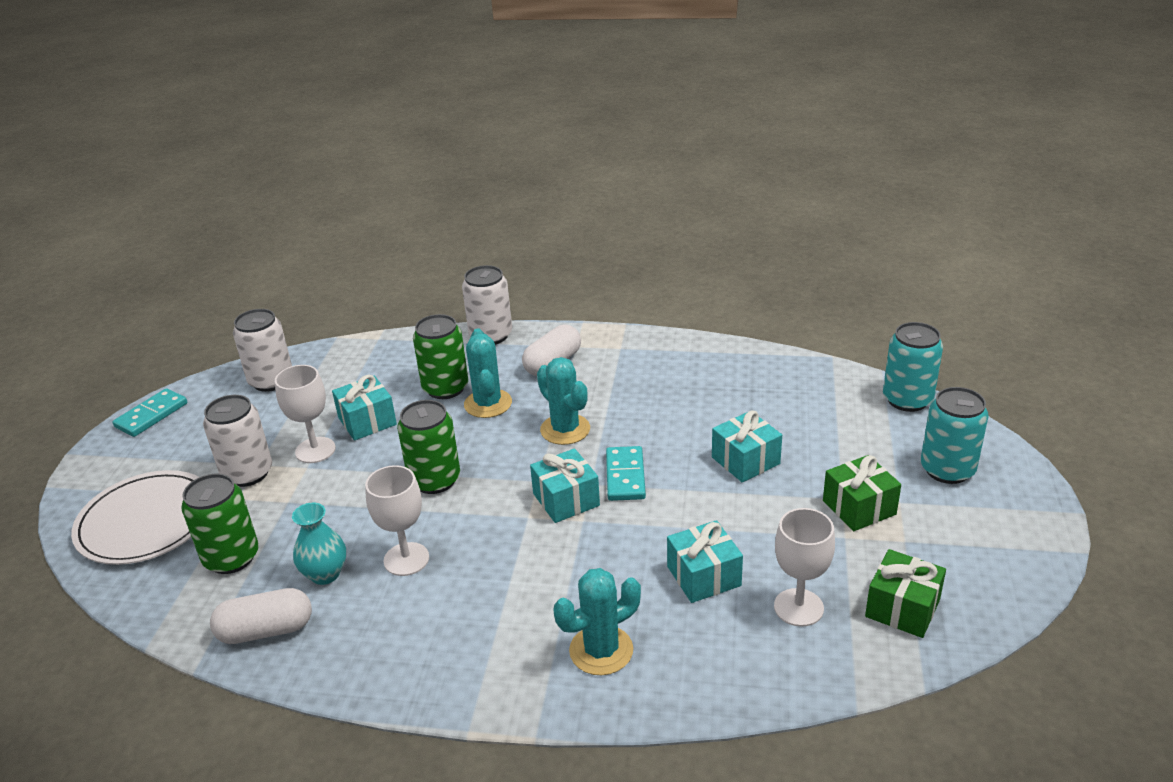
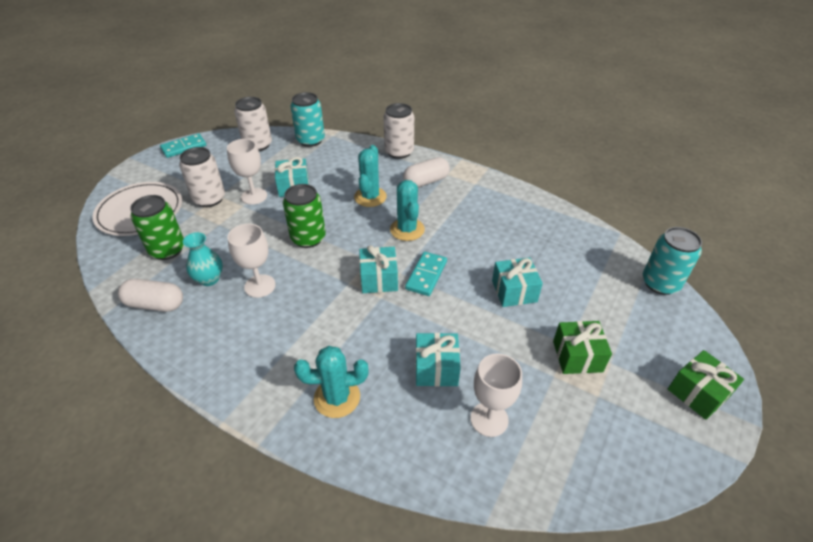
camera: 20 degrees right, 10 degrees up
green can [413,314,468,399] -> none
green gift [865,549,946,638] -> green gift moved to [668,350,744,420]
turquoise can [921,387,989,484] -> turquoise can moved to [290,92,325,147]

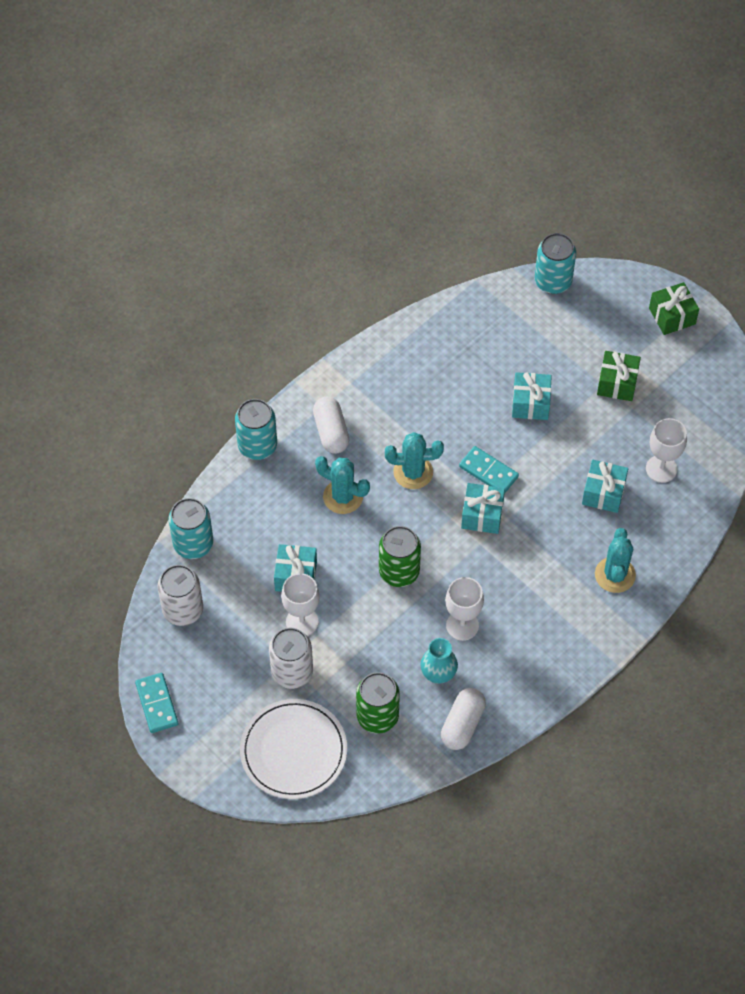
camera: 75 degrees left, 15 degrees up
white can [383,103,414,159] -> turquoise can [235,399,277,460]

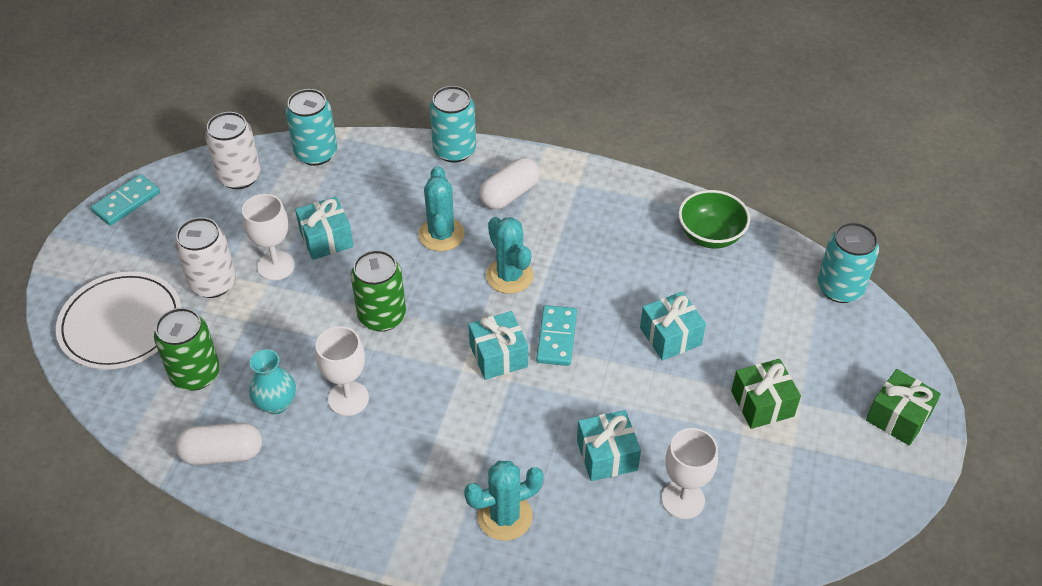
camera: 60 degrees right, 10 degrees down
none -> green bowl [678,190,750,248]

